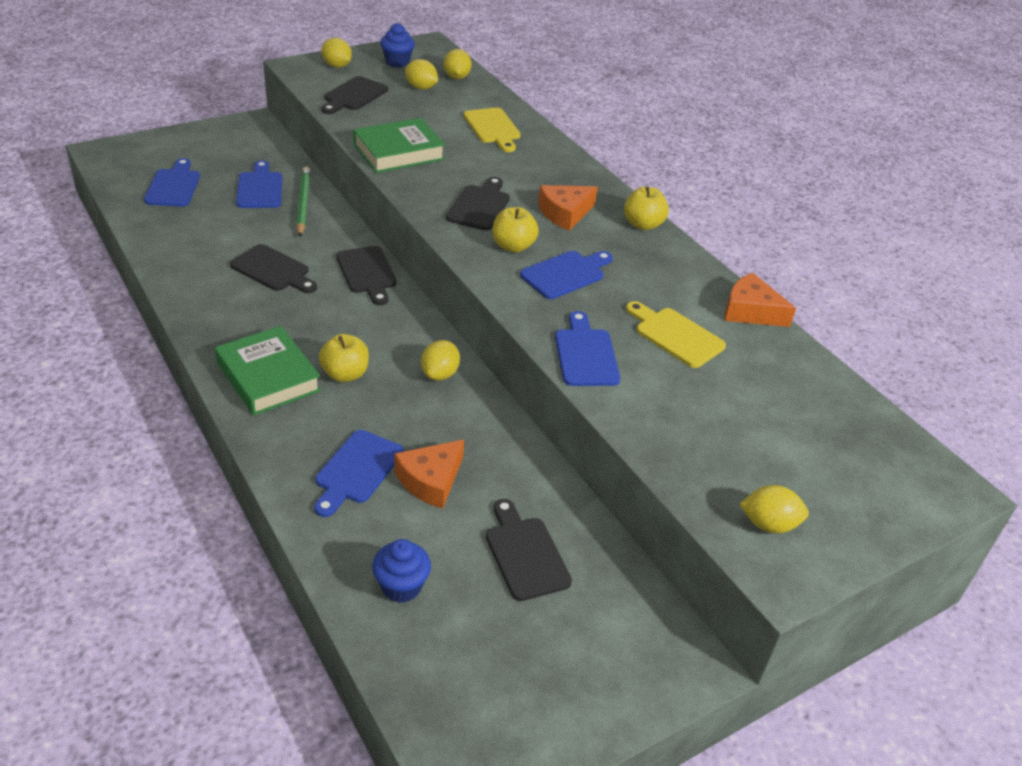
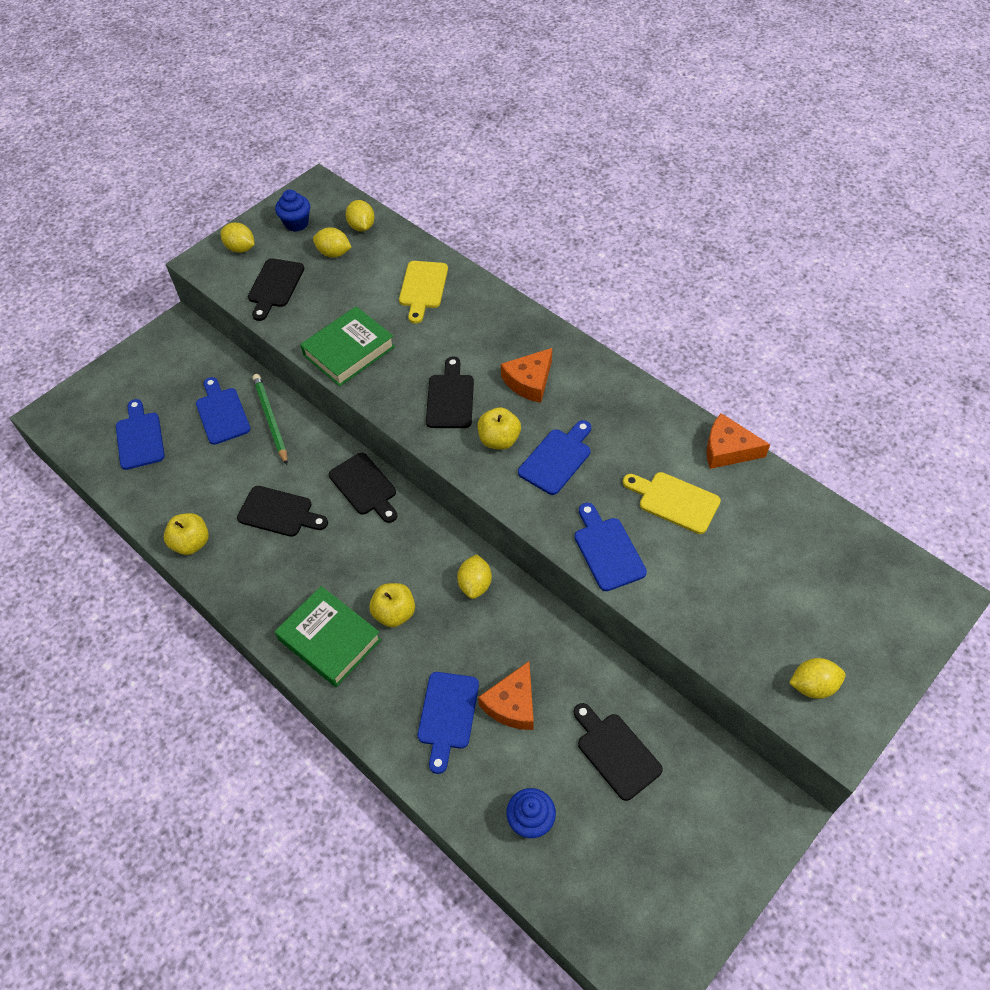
camera: 10 degrees left, 15 degrees up
yellow cutting board [464,108,521,152] -> yellow cutting board turned 45 degrees clockwise [399,261,448,324]
yellow apple [624,186,669,230] -> yellow apple moved to [164,513,209,555]

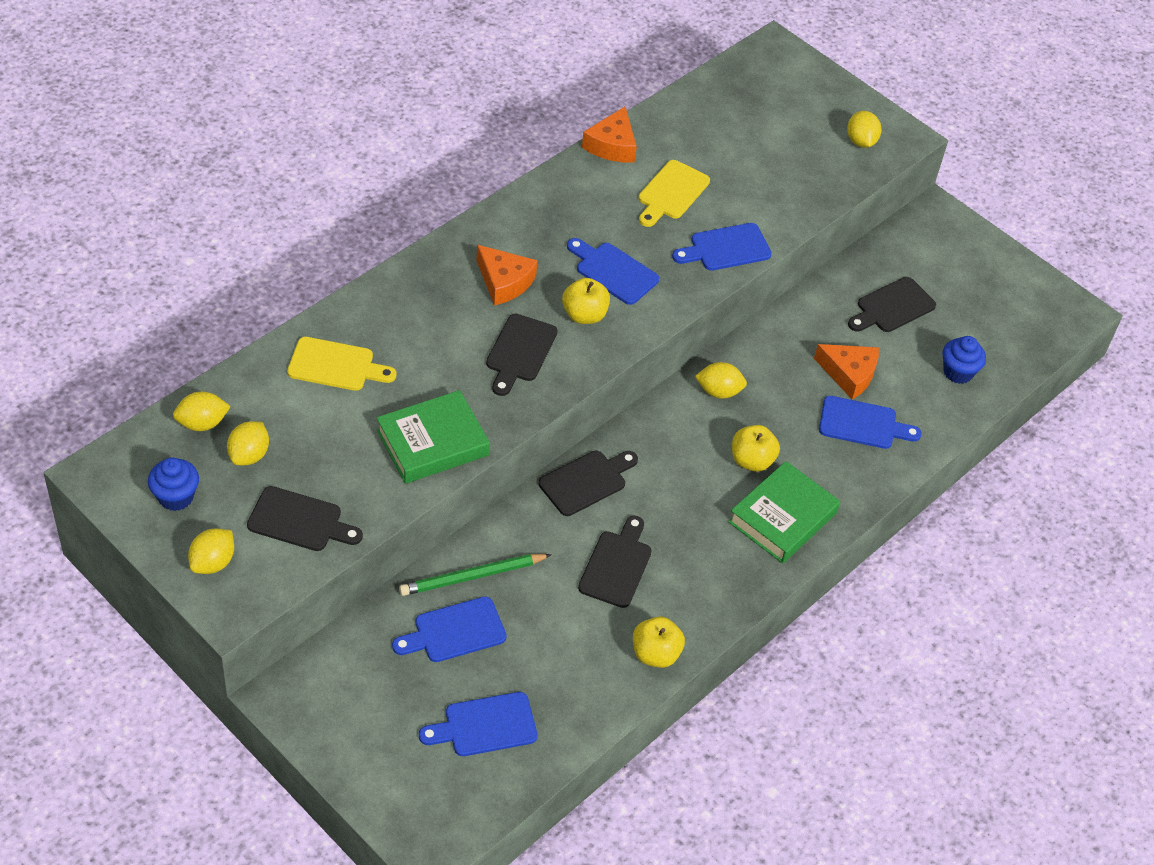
camera: 95 degrees left, 5 degrees down
green book [300,306,395,387] -> green book turned 75 degrees counterclockwise [377,390,490,484]
black cutting board [426,357,474,428] -> black cutting board turned 75 degrees counterclockwise [486,314,558,396]

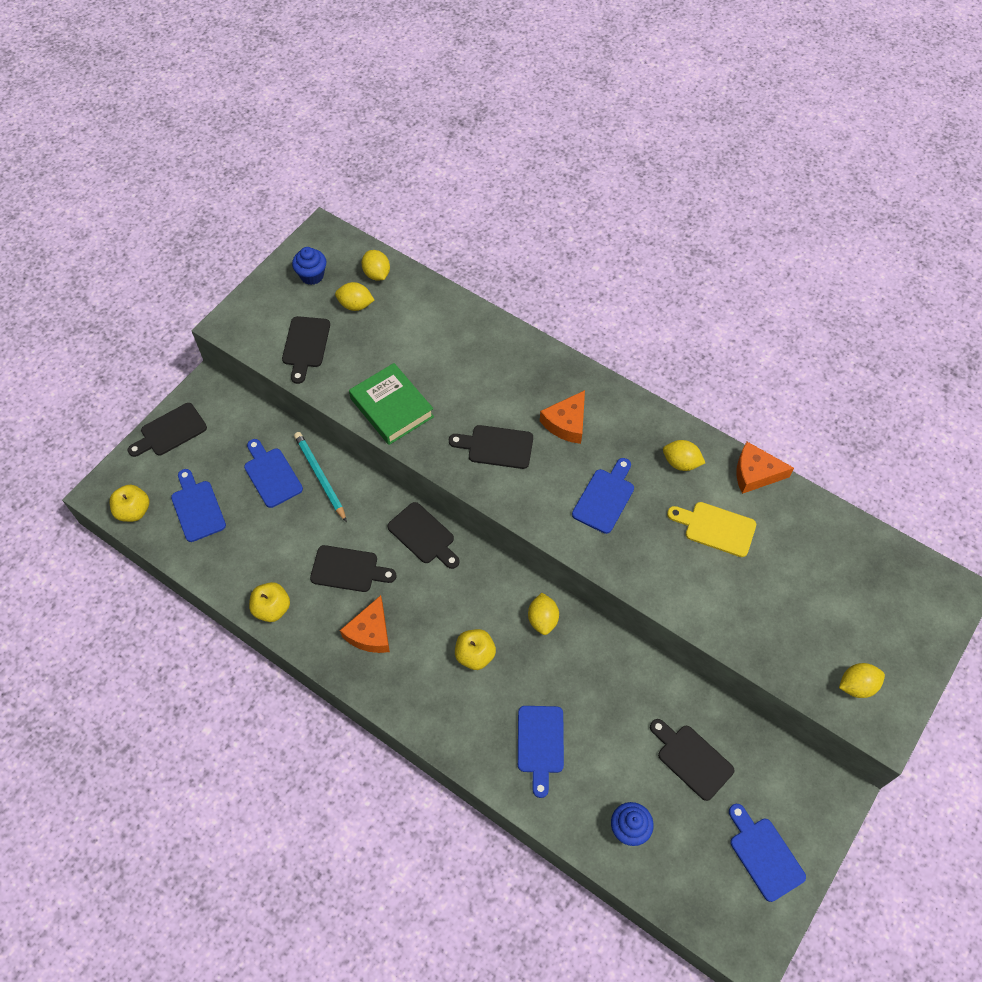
camera: 85 degrees right, 10 degrees up
yellow lemon [188,529,234,574] -> yellow lemon moved to [663,440,705,471]
yellow cutting board [287,337,396,391] -> none
green pencil [399,554,552,596] -> turquoise pencil [294,432,347,522]
yellow apple [562,278,610,324] -> yellow apple moved to [110,484,149,522]
blue cutting board [672,223,772,271] -> blue cutting board moved to [729,804,806,902]
green book [728,461,840,564] -> none
orange cheese [814,344,879,399] -> orange cheese moved to [340,595,390,653]
none -> black cutting board [127,403,207,457]

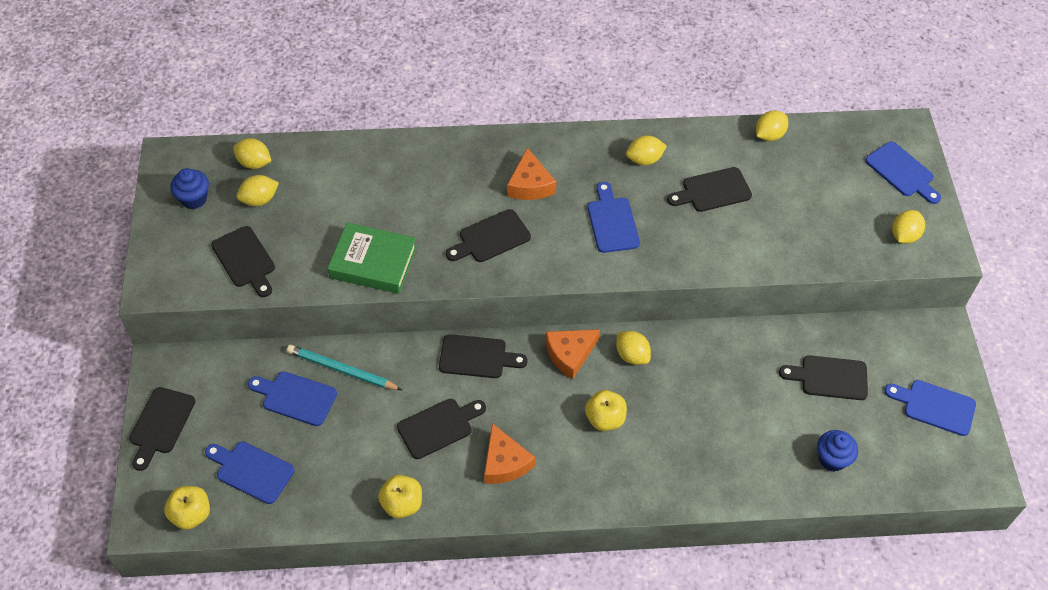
camera: 40 degrees left, 5 degrees down
blue cutting board [518,706,564,798] -> blue cutting board moved to [865,142,941,204]
yellow cutting board [667,502,756,557] -> black cutting board [667,167,752,212]
orange cheese [736,442,794,494] -> orange cheese moved to [546,329,600,379]
none -> yellow lemon [756,111,788,141]

